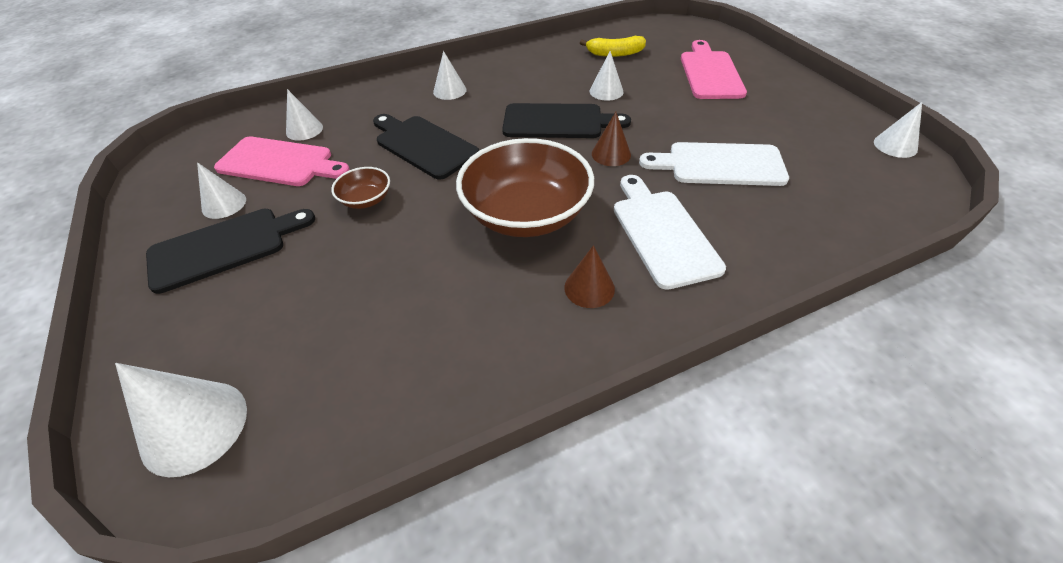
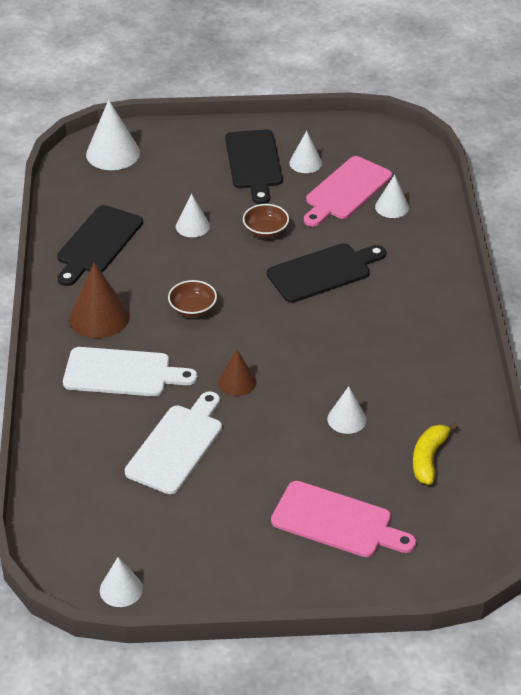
camera: 110 degrees right, 5 degrees down
white cone [433,51,467,100] -> white cone moved to [176,193,210,237]
brown bowl [456,138,594,237] -> brown bowl [168,280,217,317], size x0.45
black cutting board [502,103,631,138] -> black cutting board moved to [57,205,143,286]
brown cone [564,245,615,308] -> brown cone [69,262,130,338], size x1.65

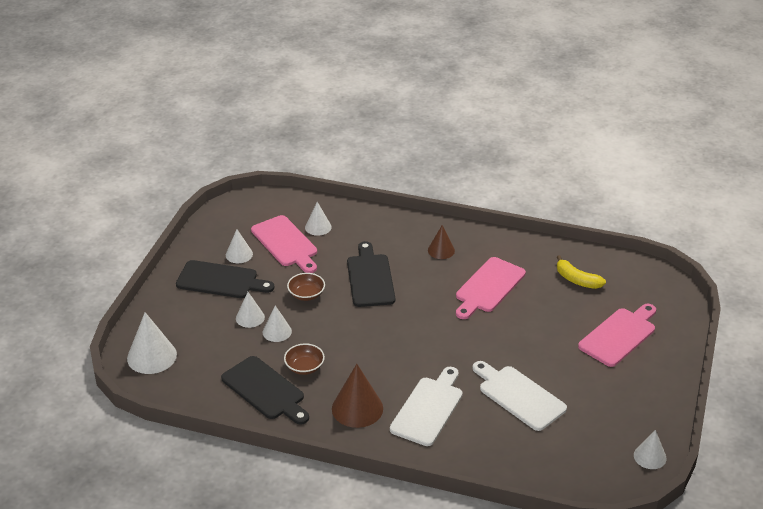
camera: 70 degrees left, 5 degrees down
brown bowl [168,280,217,317] -> brown bowl moved to [284,343,325,375]
brown cone [218,350,256,396] -> brown cone moved to [428,225,455,259]
white cone [327,386,366,434] -> white cone moved to [236,292,265,328]
none -> pink cutting board [456,257,526,319]

